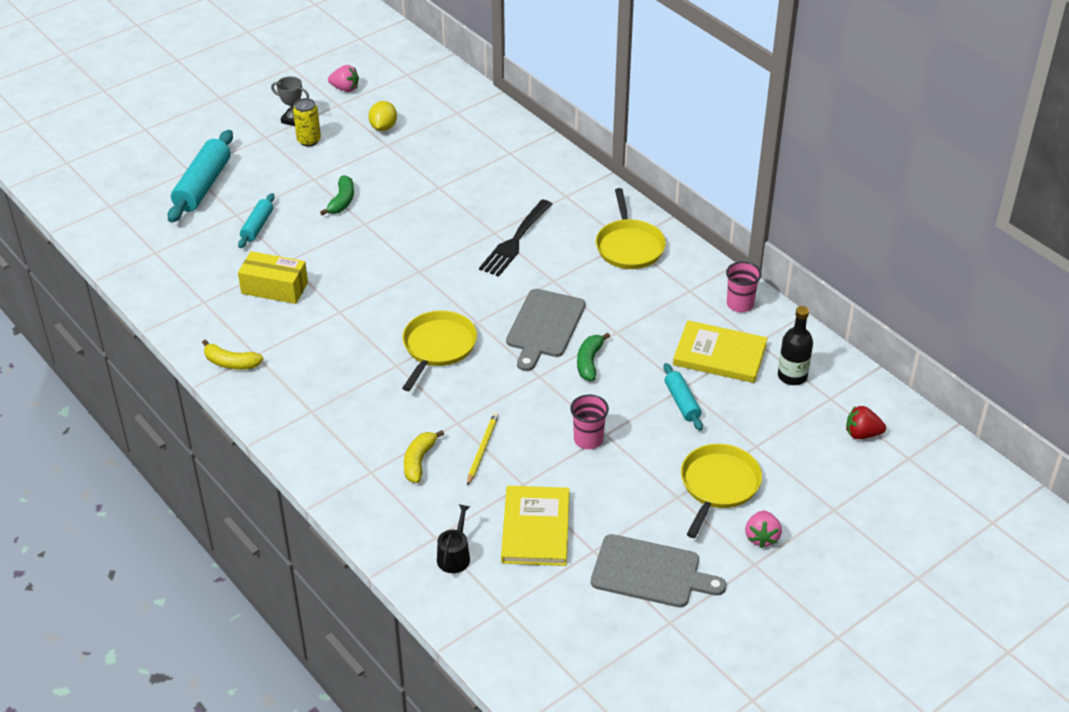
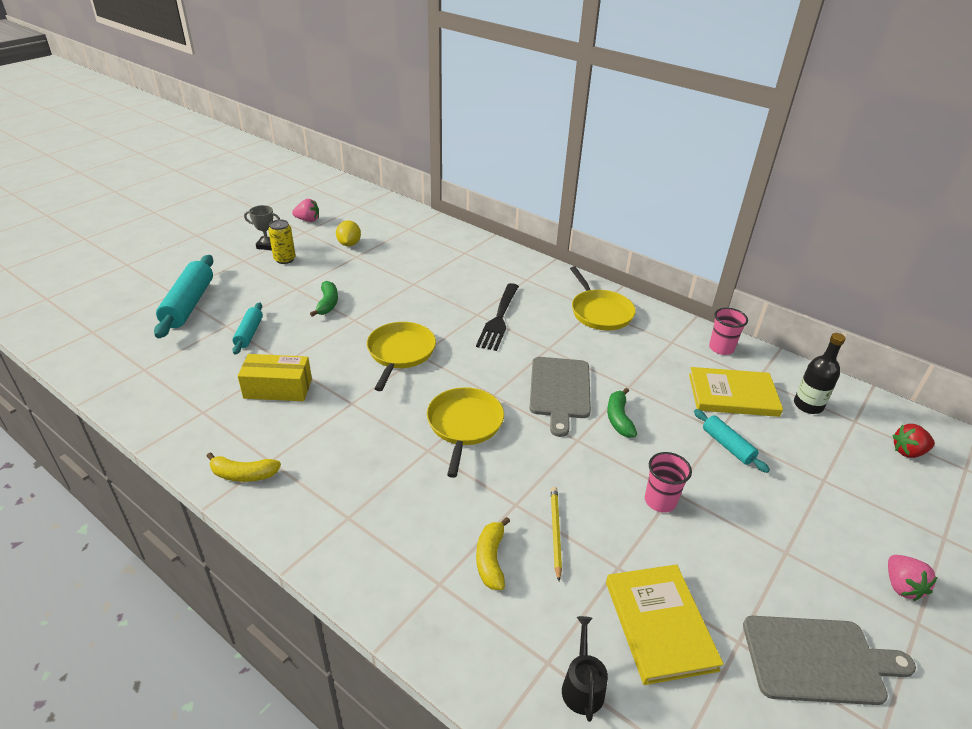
camera: 15 degrees left, 5 degrees down
yellow pan [681,444,762,538] -> yellow pan moved to [367,322,436,391]

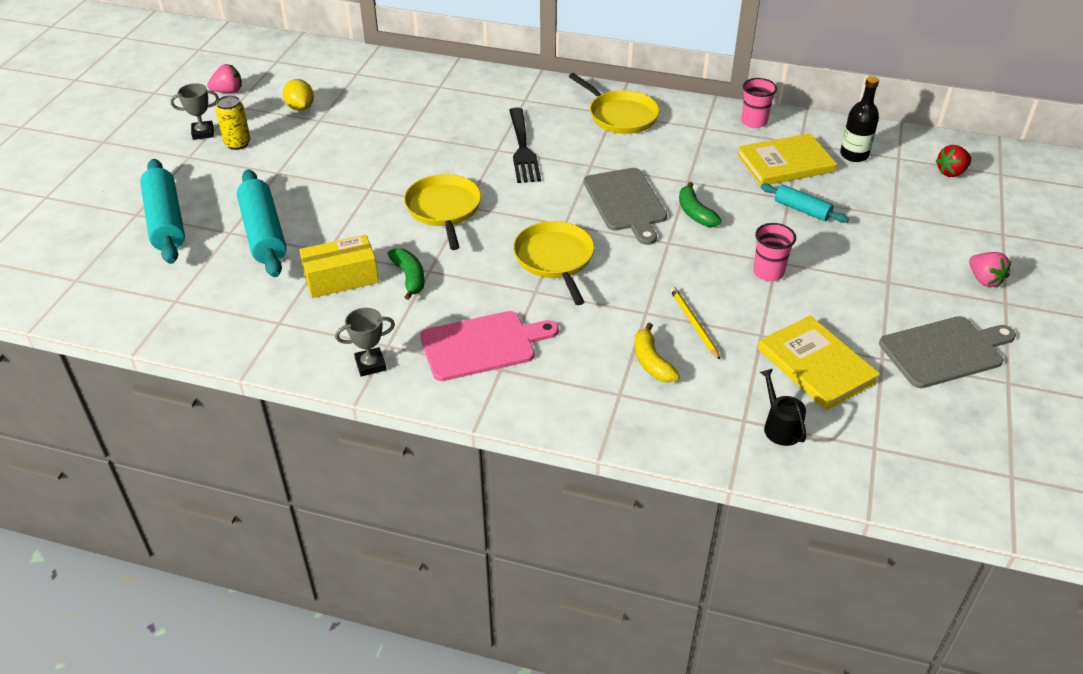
camera: 20 degrees left, 5 degrees up
yellow banana [206,453,281,482] -> grey trophy [335,308,395,377]
turquoise rolling pin [232,302,263,355] -> turquoise rolling pin [237,169,286,277], size x1.78
green banana [310,281,338,317] -> green banana moved to [388,248,424,300]
none -> pink cutting board [420,311,559,381]

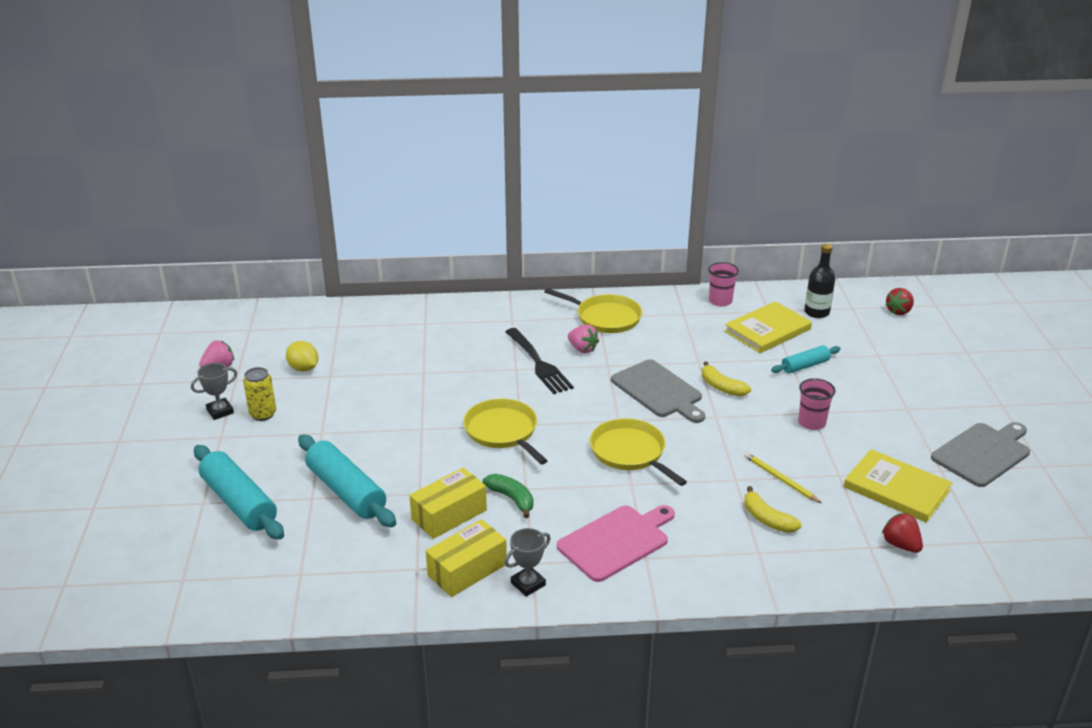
camera: 20 degrees left, 10 degrees down
green banana [679,182,722,227] -> yellow banana [702,361,751,397]
black watering can [760,369,806,446] -> red strawberry [882,513,923,553]
turquoise rolling pin [761,184,849,223] -> turquoise rolling pin turned 45 degrees counterclockwise [771,345,841,373]
pink strawberry [969,252,1011,287] -> pink strawberry moved to [568,325,599,353]
none -> yellow box [426,519,507,597]

